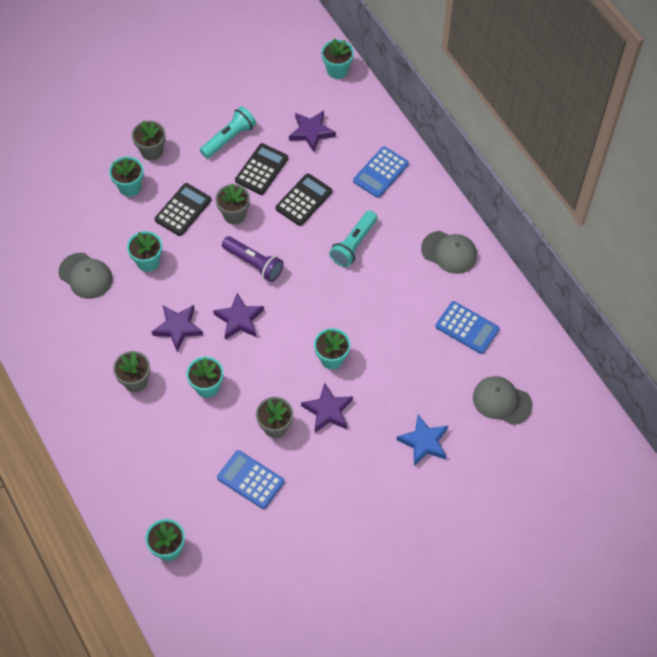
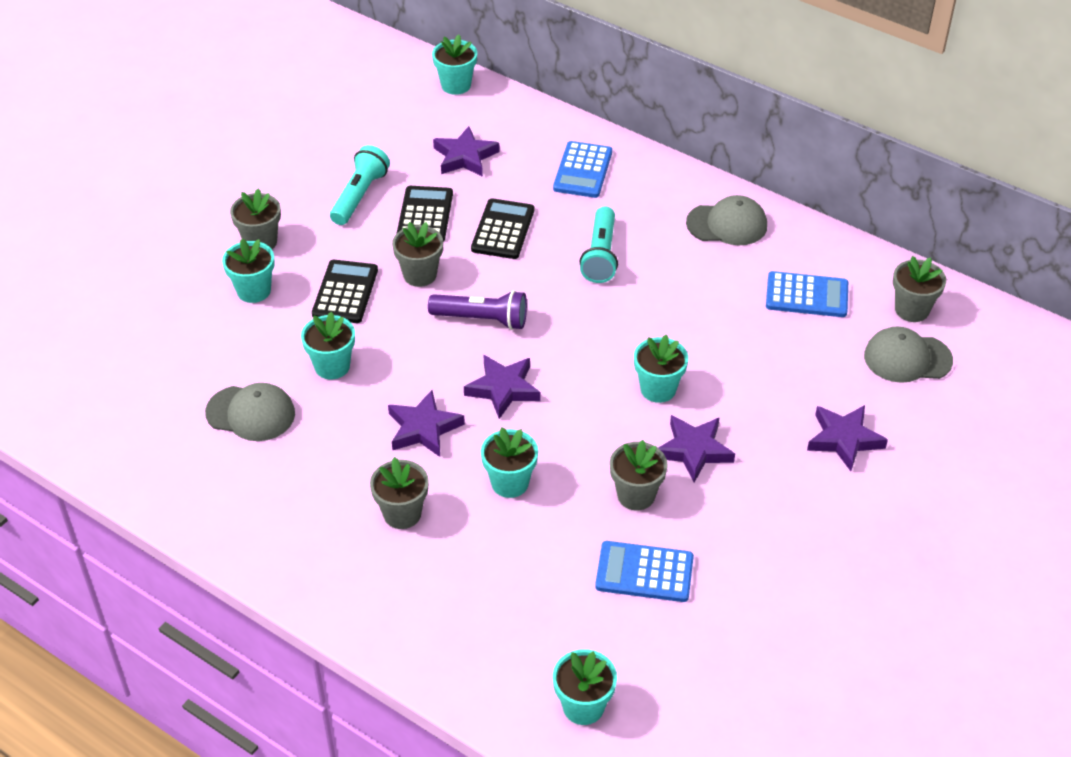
camera: 25 degrees left, 15 degrees down
blue star [397,415,448,466] -> purple star [807,405,888,471]
none -> grey flower pot [893,256,946,322]

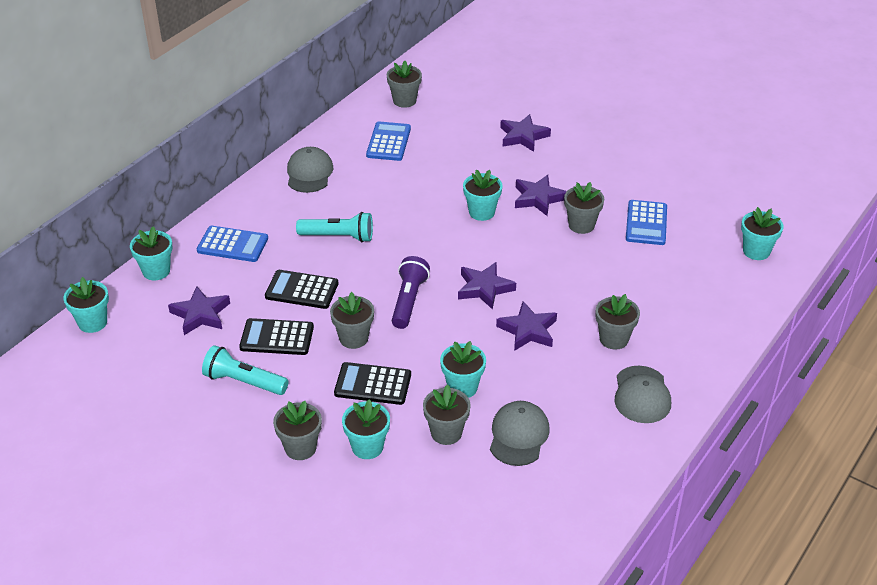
camera: 90 degrees left, 5 degrees down
turquoise flower pot [481,428,538,498] -> turquoise flower pot moved to [130,227,173,280]
grey cap [864,327,953,383] -> grey cap moved to [614,366,671,423]
none -> grey flower pot [423,384,471,445]

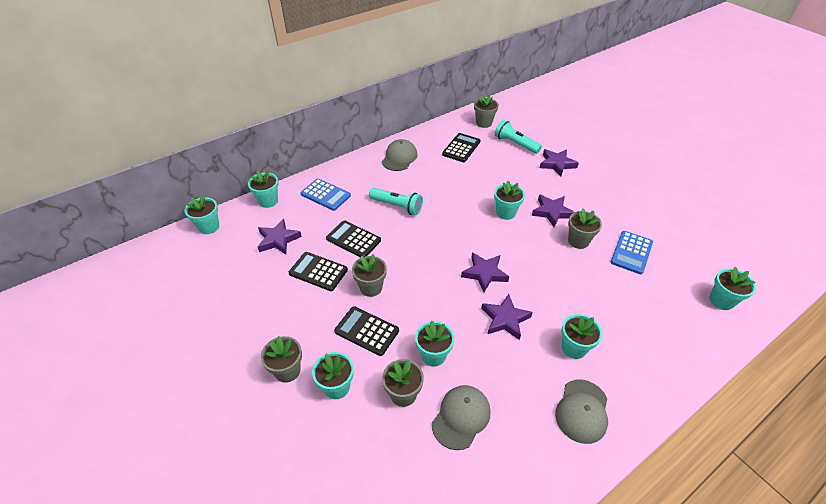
camera: 20 degrees right, 5 degrees up
turquoise flashlight [202,345,289,395] -> turquoise flashlight moved to [495,120,542,154]
blue calculator [366,121,411,161] -> black calculator [442,133,480,162]
purple flashlight [392,256,430,329] -> none
grey flower pot [596,294,640,350] -> turquoise flower pot [562,314,602,359]

